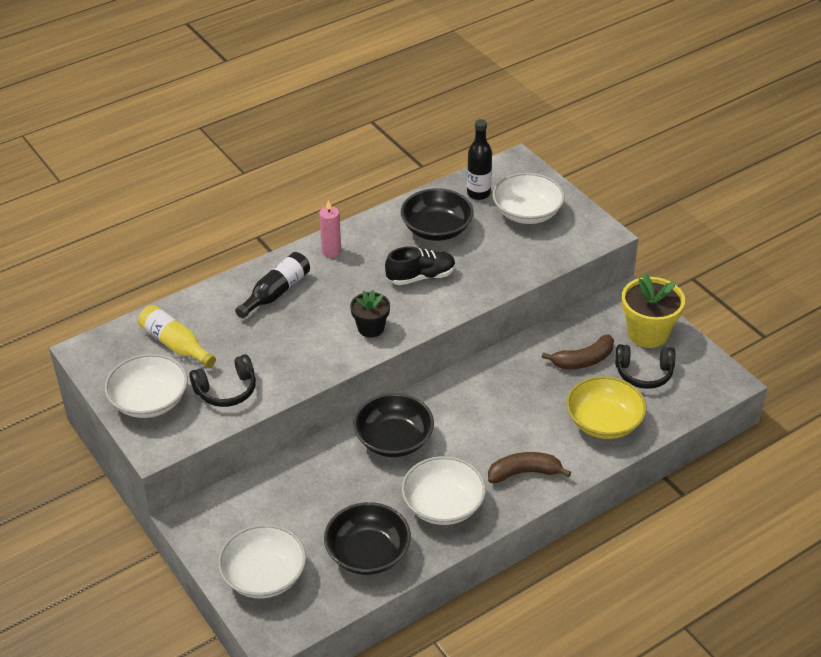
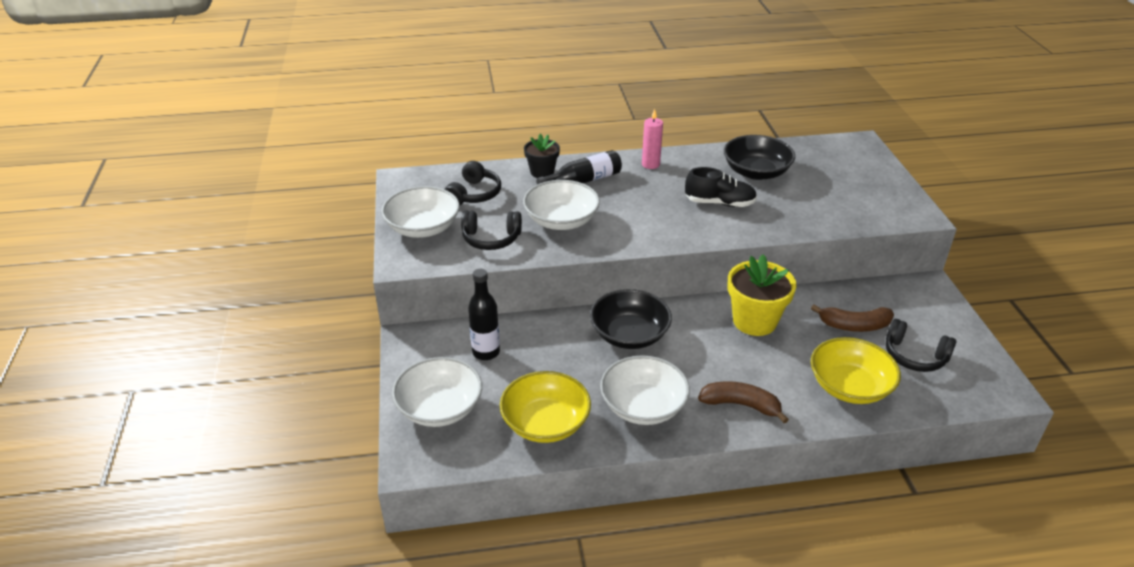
camera: 25 degrees right, 5 degrees down
yellow bottle [138,305,216,368] -> black headphones [445,161,501,205]
black bowl [324,502,411,575] -> yellow bowl [500,371,591,443]
black flower pot [350,290,390,338] -> black flower pot moved to [524,134,560,178]
black bottle [467,119,492,200] -> black bottle moved to [468,269,500,360]
white bowl [492,173,565,224] -> white bowl moved to [523,180,600,230]
yellow flower pot [622,273,685,348] -> yellow flower pot moved to [728,255,796,336]

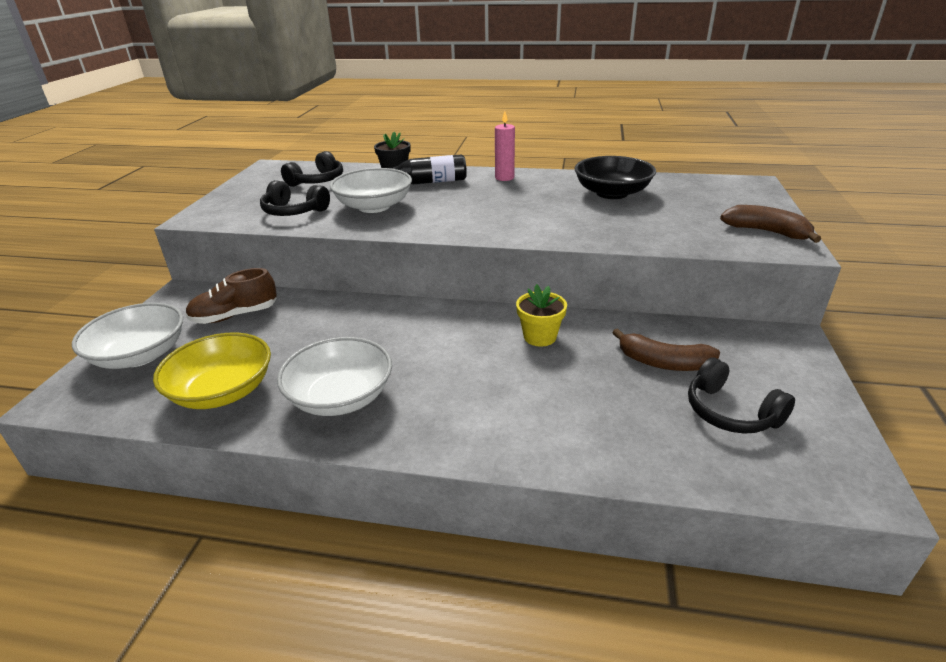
camera: 20 degrees right, 5 degrees down
white bowl [382,186,460,238] -> none
black bottle [468,269,500,360] -> brown shoe [185,268,277,324]
black bowl [590,289,672,349] -> none
black shoe [685,167,757,207] -> none
brown banana [698,381,789,423] -> brown banana moved to [720,205,821,243]
yellow flower pot [728,255,796,336] -> yellow flower pot [516,284,567,346], size x0.61
yellow bowl [811,337,901,404] -> none

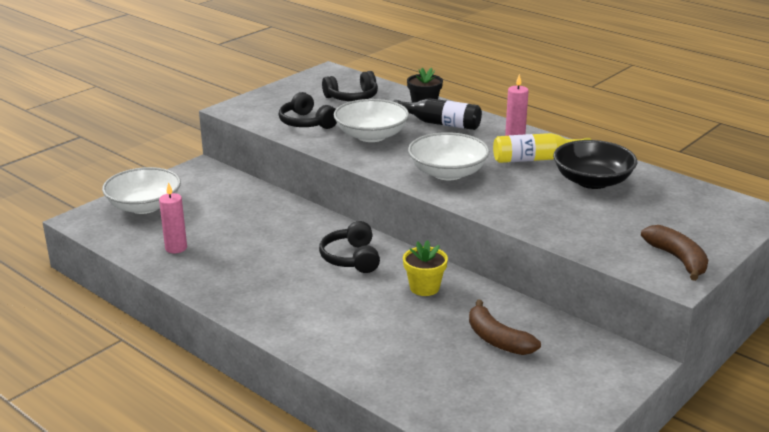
camera: 30 degrees right, 5 degrees down
yellow bowl [153,332,271,409] -> pink candle [159,182,187,253]
brown shoe [185,268,277,324] -> none
white bowl [277,337,392,416] -> white bowl moved to [408,132,490,180]
black headphones [688,357,795,434] -> black headphones moved to [319,221,380,273]
none -> yellow bottle [493,133,591,163]

